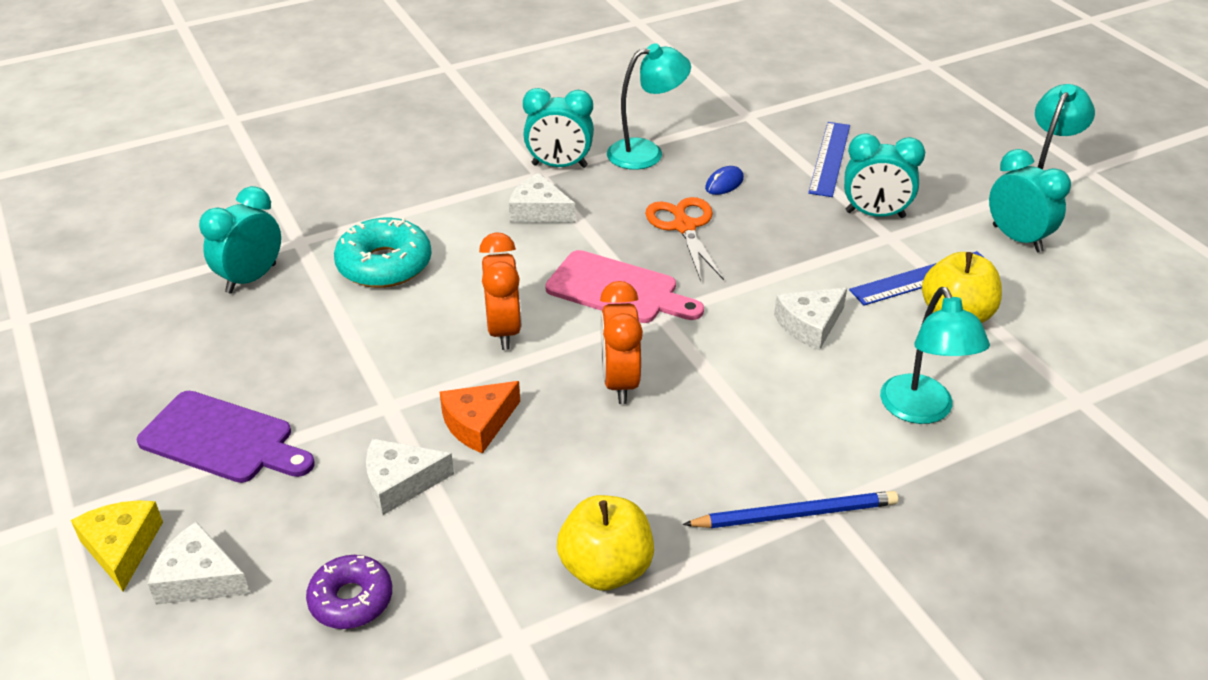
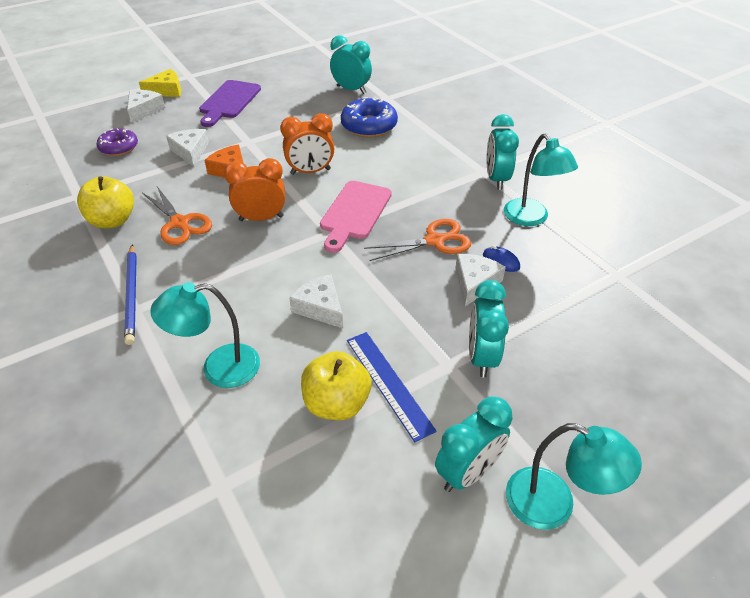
camera: 85 degrees right, 5 degrees up
turquoise donut [334,217,432,288] -> blue donut [341,97,398,138]
white cheese [509,173,576,223] -> white cheese moved to [455,254,506,306]
blue ruler [808,122,850,197] -> none
none -> orange scissors [142,187,212,245]

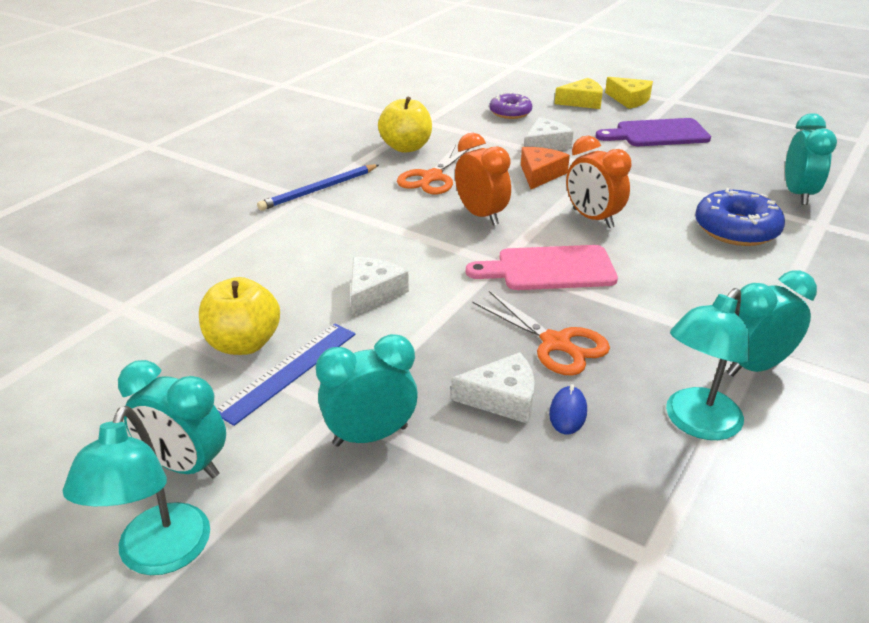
camera: 65 degrees right, 10 degrees down
white cheese [127,90,165,123] -> yellow cheese [555,78,603,109]
turquoise lamp [150,282,260,388] -> none

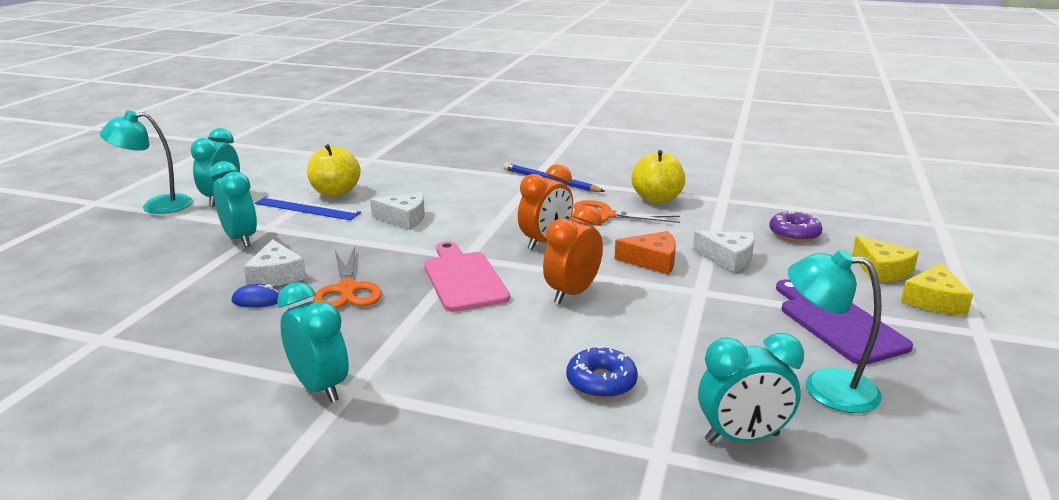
camera: 75 degrees right, 10 degrees down
orange scissors [472,291,610,375] -> orange scissors turned 45 degrees counterclockwise [313,247,382,309]
turquoise lamp [666,288,749,440] -> turquoise lamp moved to [788,249,882,413]
blue donut [695,188,785,246] -> blue donut [566,346,638,399], size x0.66

